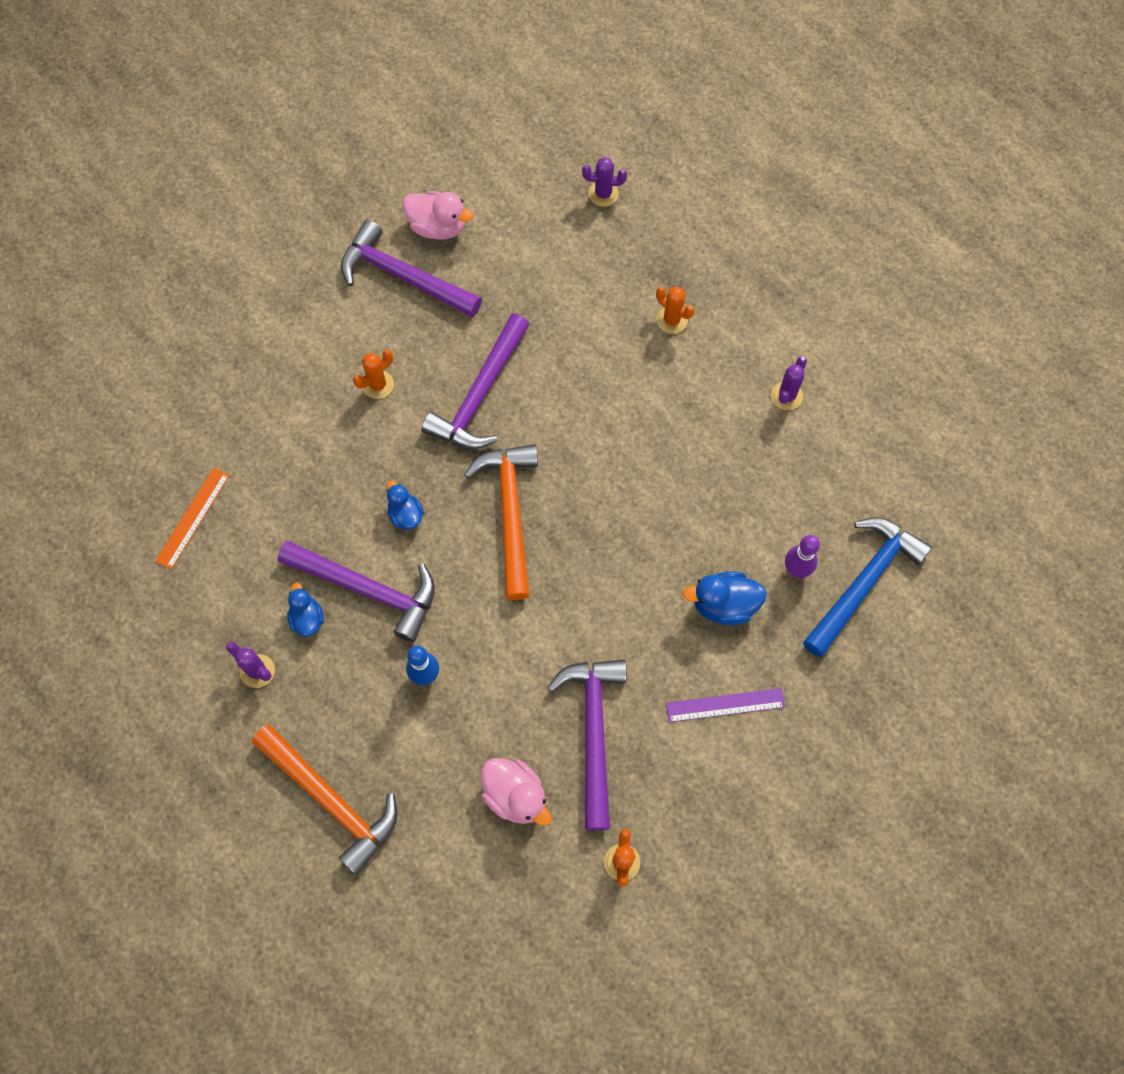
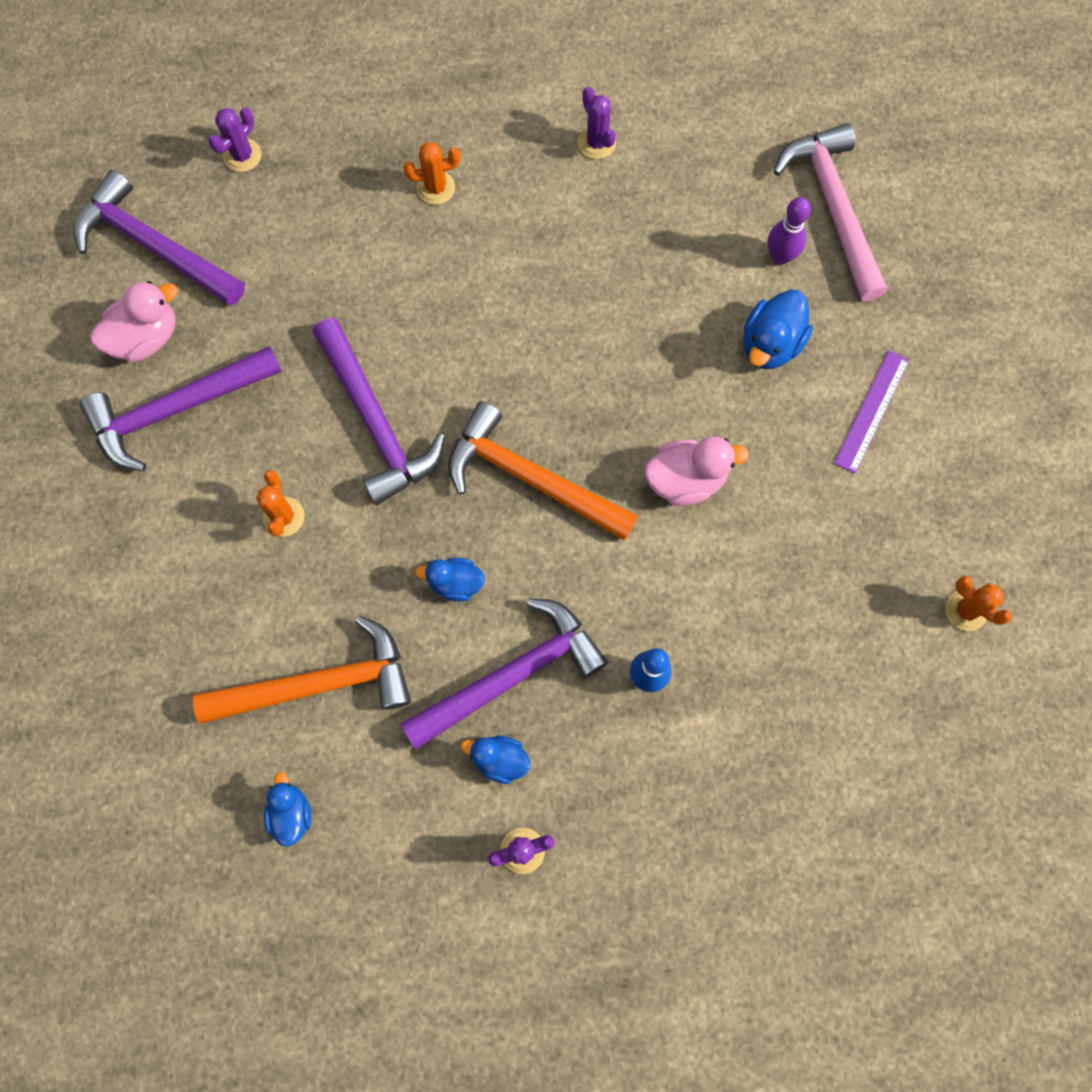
camera: 55 degrees left, 5 degrees up
orange ruler [155,468,230,569] -> blue duck [264,772,311,847]
orange hammer [252,724,397,875] -> orange hammer moved to [193,616,411,724]
pink duck [481,758,551,826] -> pink duck moved to [645,436,749,506]
purple hammer [547,659,626,830] -> purple hammer moved to [74,170,245,306]
blue hammer [803,517,932,657] -> pink hammer [773,123,887,302]

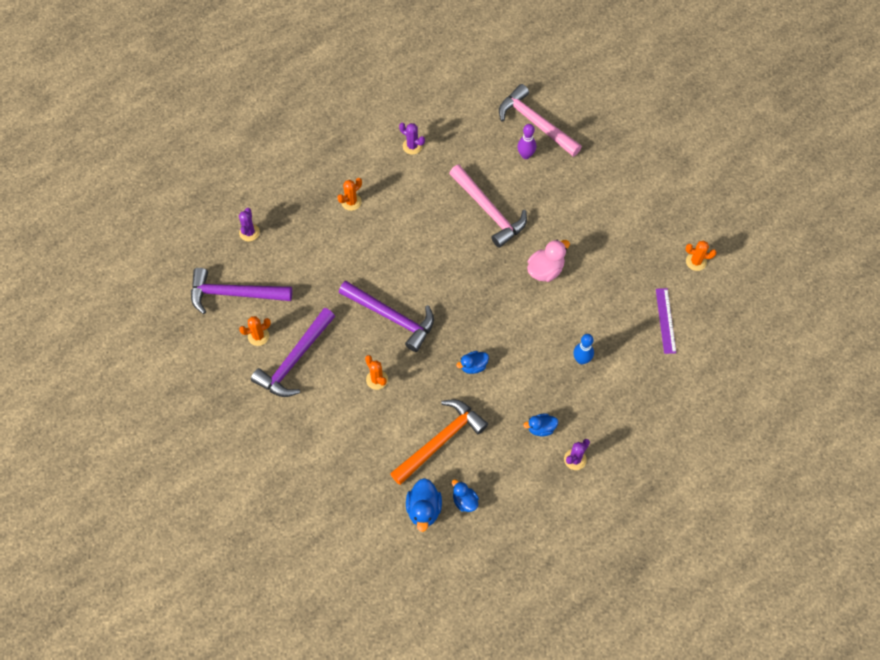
camera: 30 degrees left, 10 degrees down
pink duck [90,281,178,362] -> orange cactus [239,316,271,346]
purple hammer [401,598,608,750] -> none
orange hammer [448,401,638,540] -> none
blue duck [743,290,813,369] -> blue duck moved to [406,478,442,532]
purple ruler [834,350,909,474] -> purple ruler moved to [656,288,676,354]
none -> pink hammer [449,165,527,248]

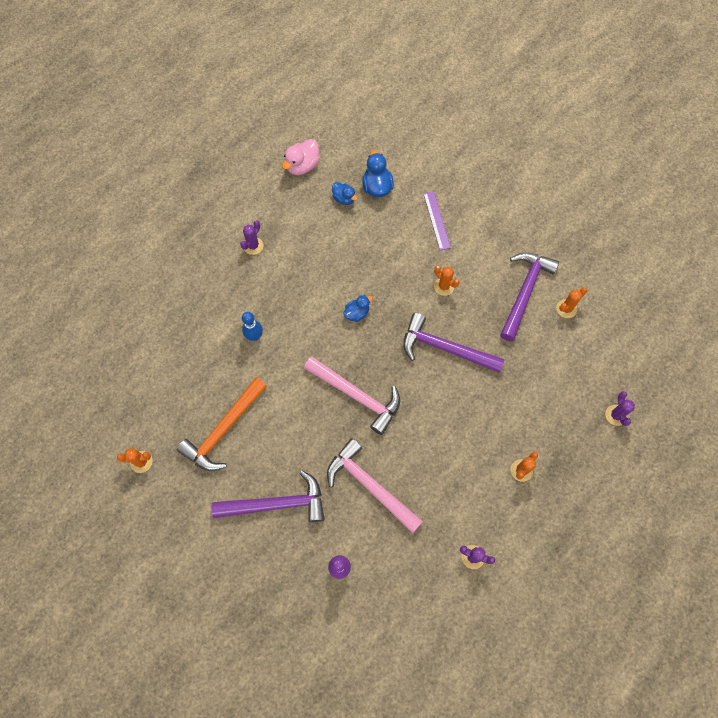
camera: 170 degrees right, 5 degrees up
purple hammer [191,268,292,314] -> purple hammer moved to [211,470,325,522]
orange hammer [390,399,488,485] -> orange hammer moved to [177,377,267,471]
pink hammer [499,84,582,157] -> pink hammer moved to [304,356,400,435]
blue duck [523,413,558,436] -> none
pink duck [527,239,570,282] -> pink duck moved to [282,139,320,175]
purple ruler [656,288,676,354] -> purple ruler moved to [423,191,451,250]

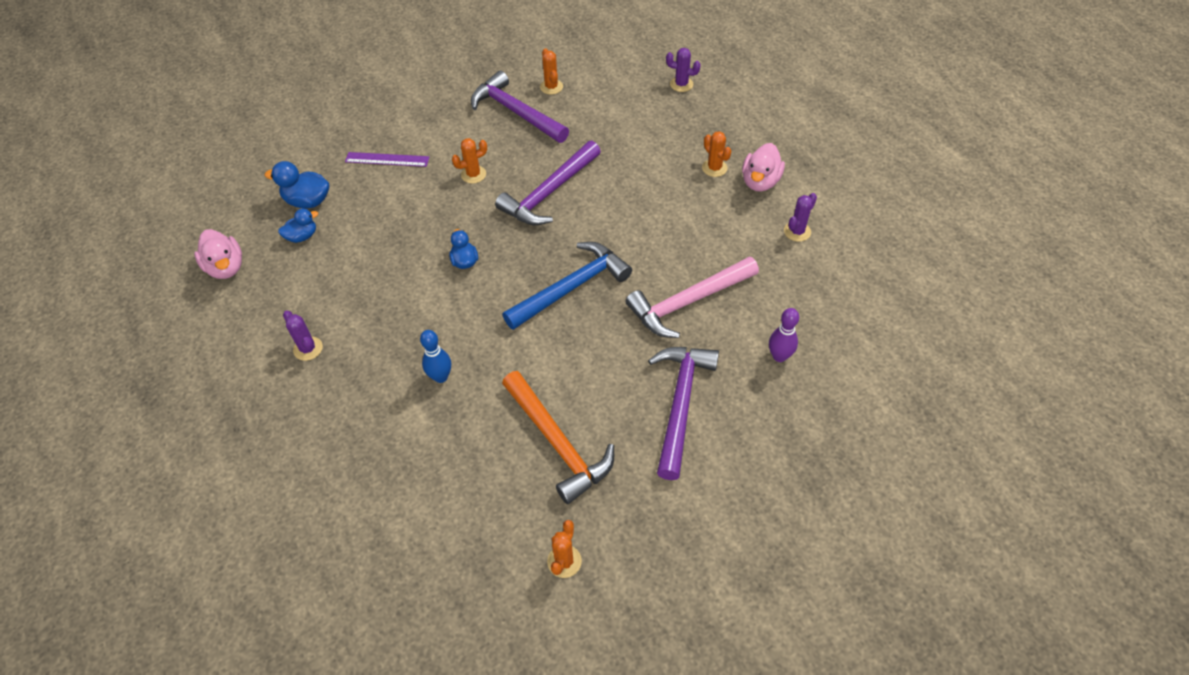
camera: 70 degrees left, 15 degrees down
pink hammer [304,356,400,435] -> blue hammer [502,242,632,330]
none -> pink duck [742,143,785,192]

